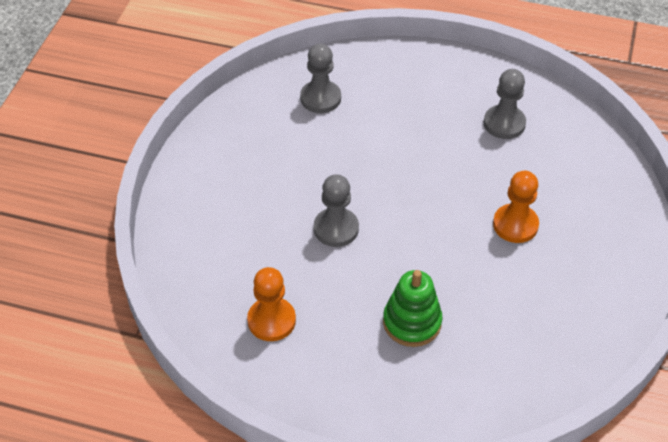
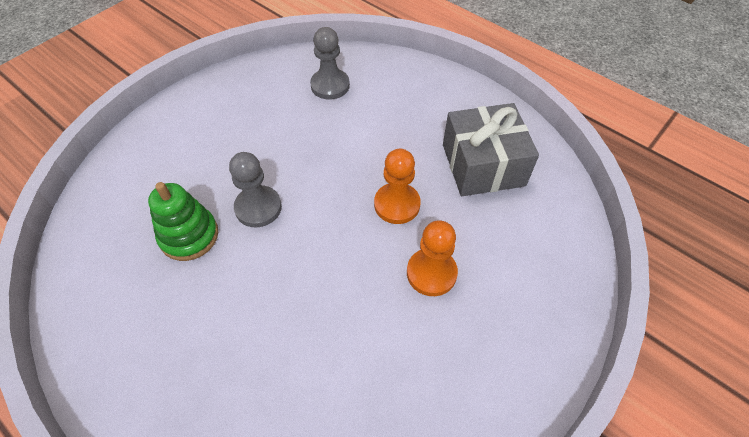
camera: 25 degrees right, 5 degrees up
orange pawn [247,267,296,341] -> orange pawn moved to [374,149,421,224]
green stacking toy [383,270,443,347] -> green stacking toy moved to [148,182,218,261]
grey pawn [484,69,526,139] -> grey gift [443,103,539,196]

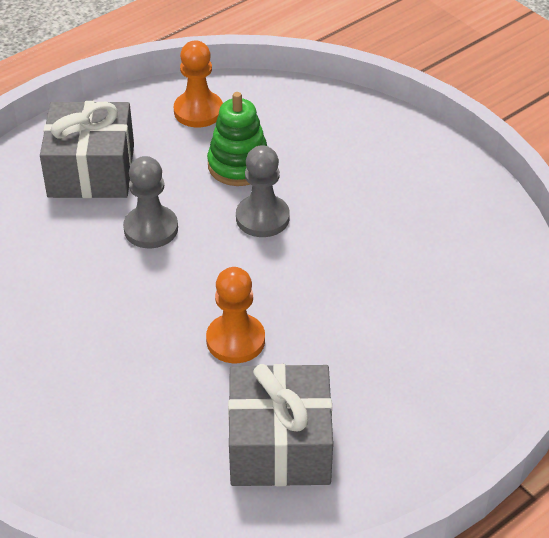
camera: 100 degrees right, 10 degrees down
grey pawn [310,27,350,100] -> grey pawn moved to [123,156,178,248]
orange pawn [407,221,458,296] -> orange pawn moved to [174,40,223,127]
none -> grey gift [40,101,134,198]

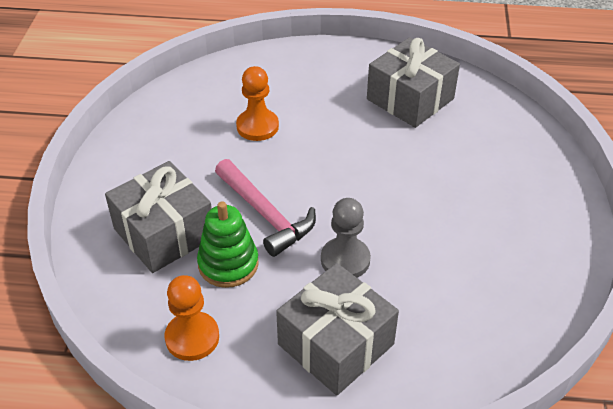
camera: 135 degrees left, 0 degrees up
orange pawn [206,267,265,363] -> orange pawn moved to [236,66,279,141]
grey pawn [236,145,290,237] -> pink hammer [215,159,316,257]
none -> grey gift [105,161,212,273]

